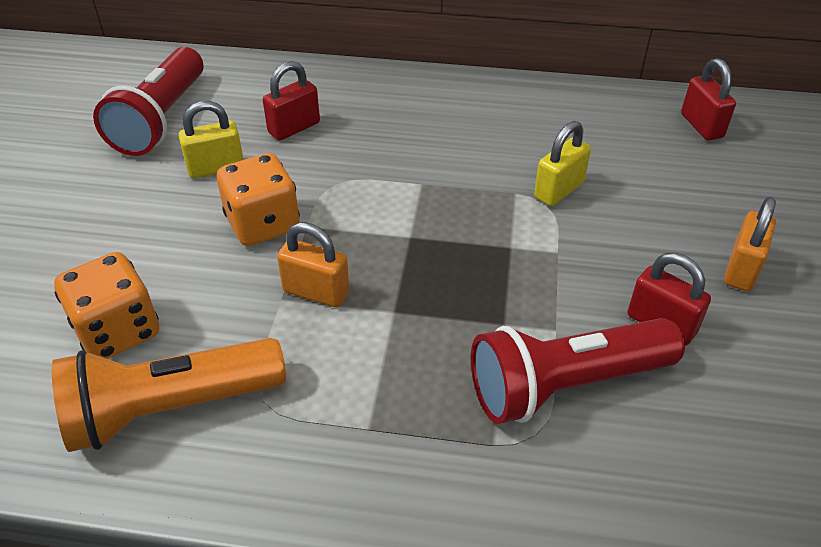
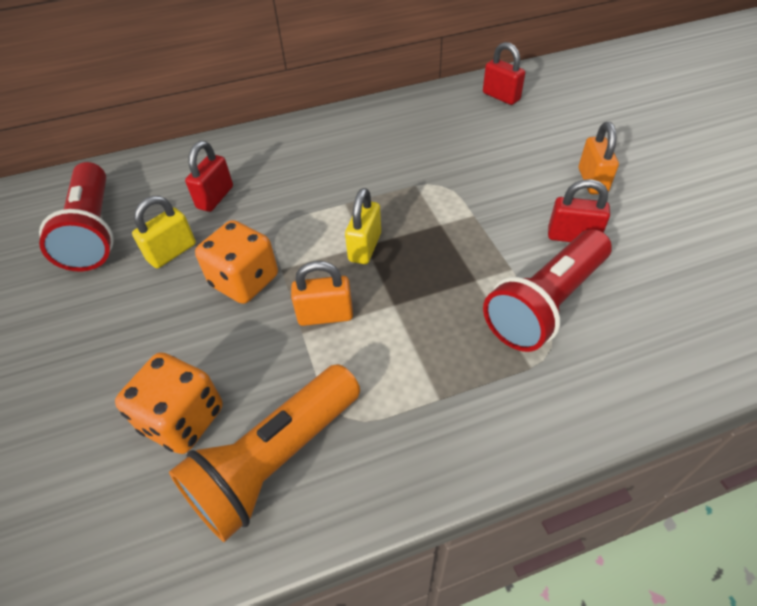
camera: 25 degrees left, 5 degrees up
yellow padlock [534,121,591,206] -> yellow padlock moved to [345,188,381,264]

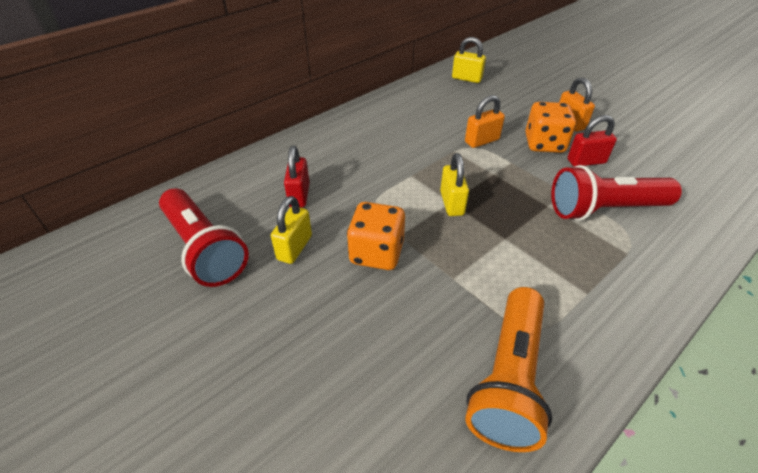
camera: 25 degrees left, 5 degrees down
orange dice [115,352,223,454] -> orange dice moved to [525,102,576,153]
orange padlock [291,261,353,326] -> orange padlock moved to [465,95,505,148]
red padlock [483,42,525,105] -> yellow padlock [452,37,486,83]
red flashlight [483,229,612,352] -> red flashlight turned 60 degrees clockwise [551,165,682,221]

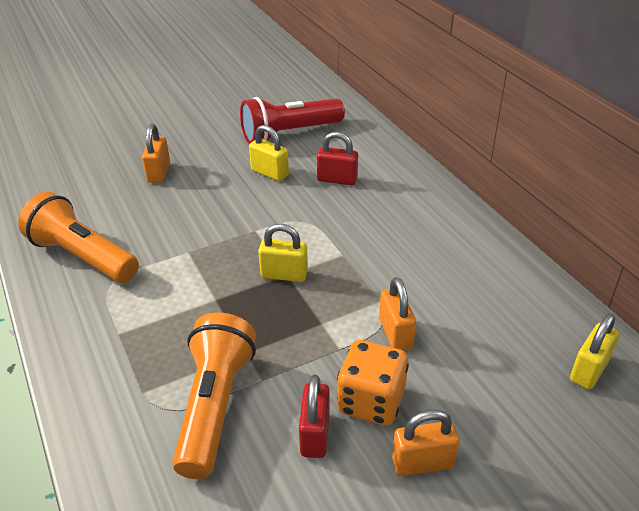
camera: 105 degrees right, 5 degrees down
orange dice [347,202,405,270] -> none
red flashlight [551,165,682,221] -> orange flashlight [172,312,256,479]
none -> orange padlock [142,124,170,183]

